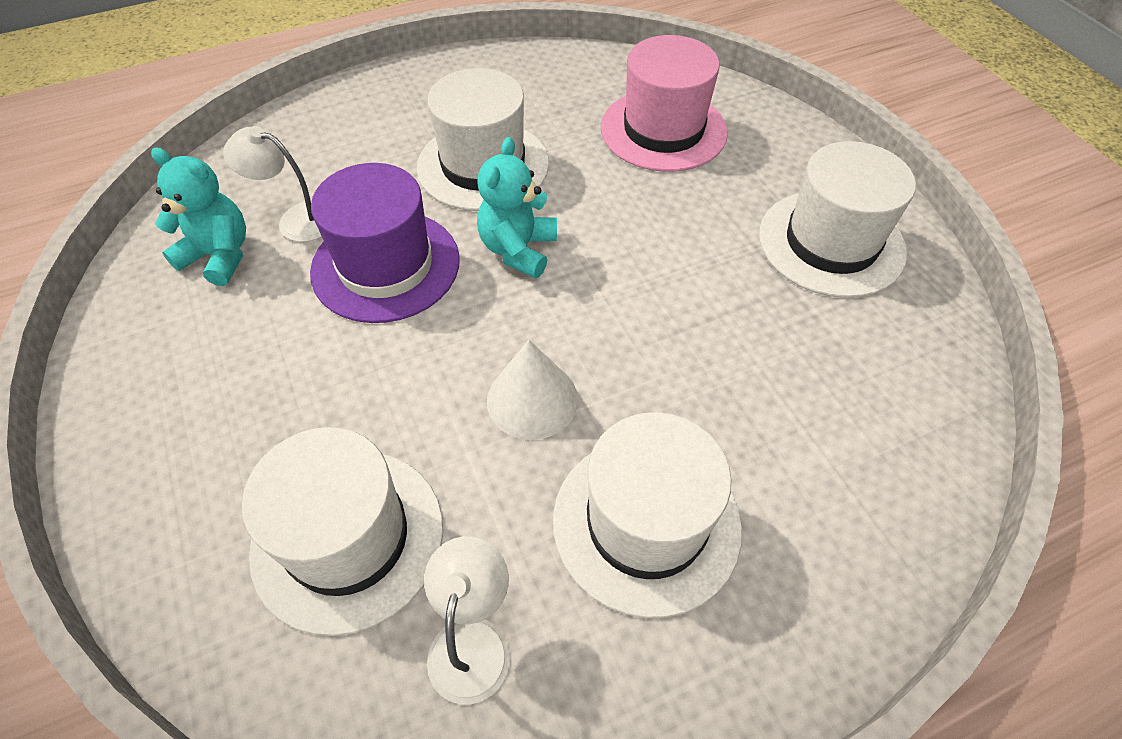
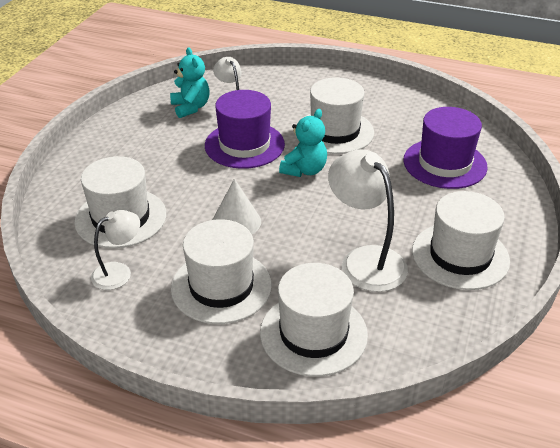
camera: 45 degrees right, 15 degrees down
turquoise teddy bear [477,137,557,278] -> turquoise teddy bear turned 150 degrees clockwise [279,109,327,177]
pink hat [601,35,728,172] -> purple hat [403,107,487,189]
none -> white hat [260,263,368,377]
none -> white lamp [328,149,408,292]

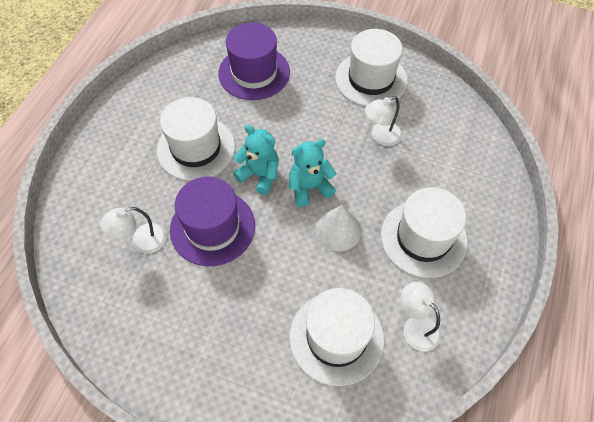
camera: 90 degrees left, 20 degrees up
turquoise teddy bear [170,47,210,118] -> turquoise teddy bear moved to [289,139,336,207]
white hat [260,263,368,377] -> none
white lamp [328,149,408,292] -> white lamp [365,96,402,146], size x0.59

